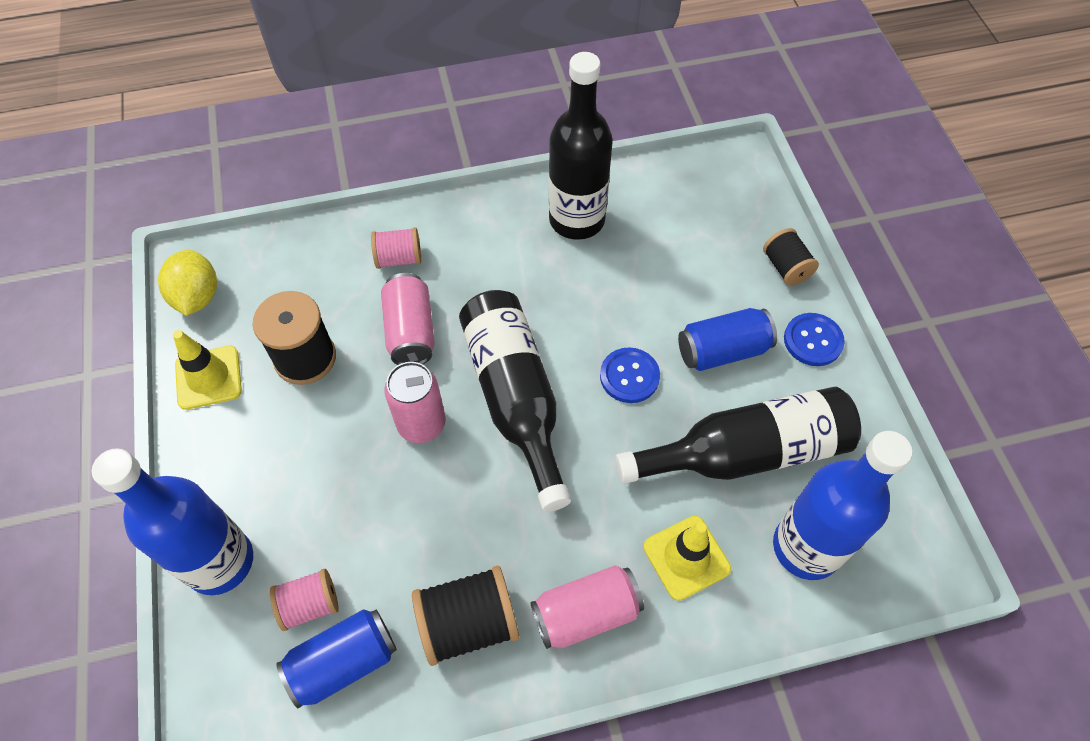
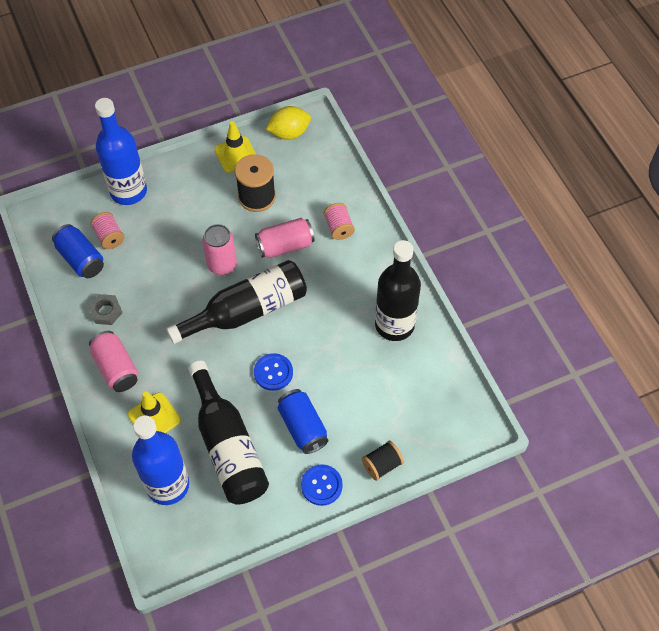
camera: 80 degrees right, 0 degrees up
black spool [412,566,519,666] -> grey nut [88,294,122,325]

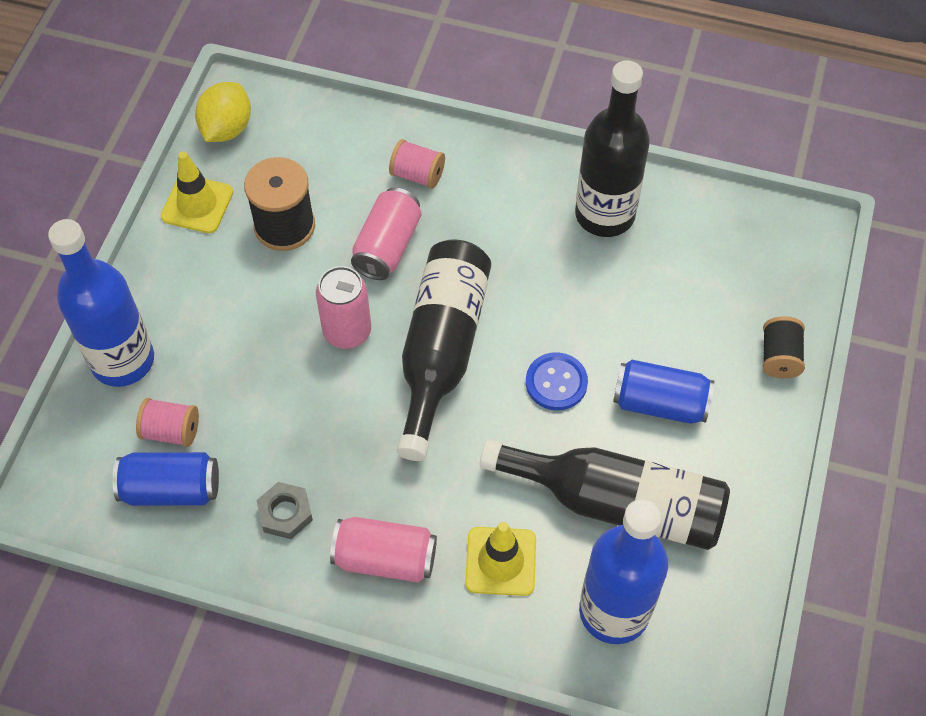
camera: 50 degrees left, 0 degrees up
blue button [301,464,343,506] -> none

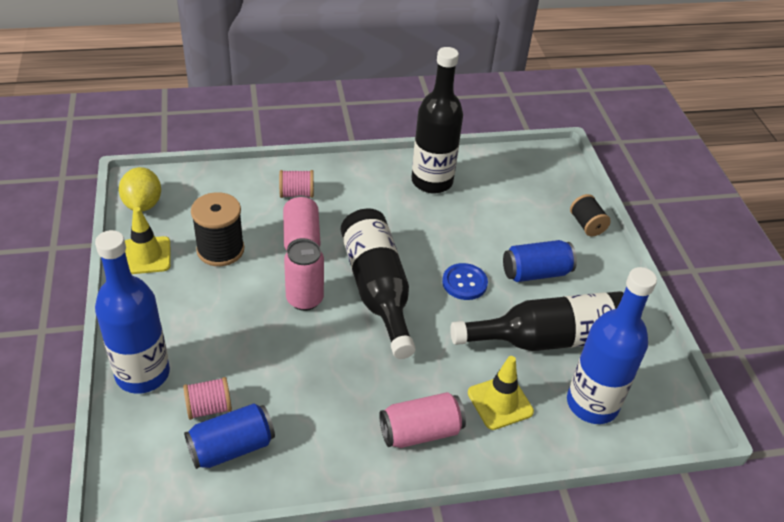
camera: 30 degrees left, 15 degrees down
grey nut [256,482,313,539] -> none

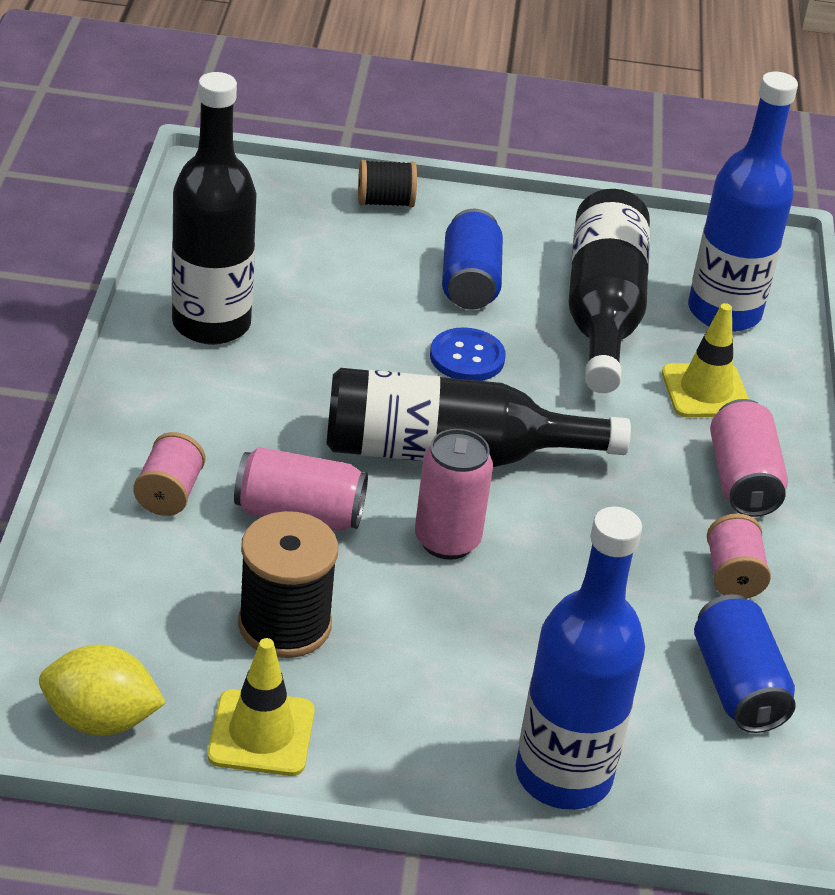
camera: 75 degrees left, 5 degrees down
pink spool [183,377,232,420] -> pink spool moved to [707,514,771,599]

